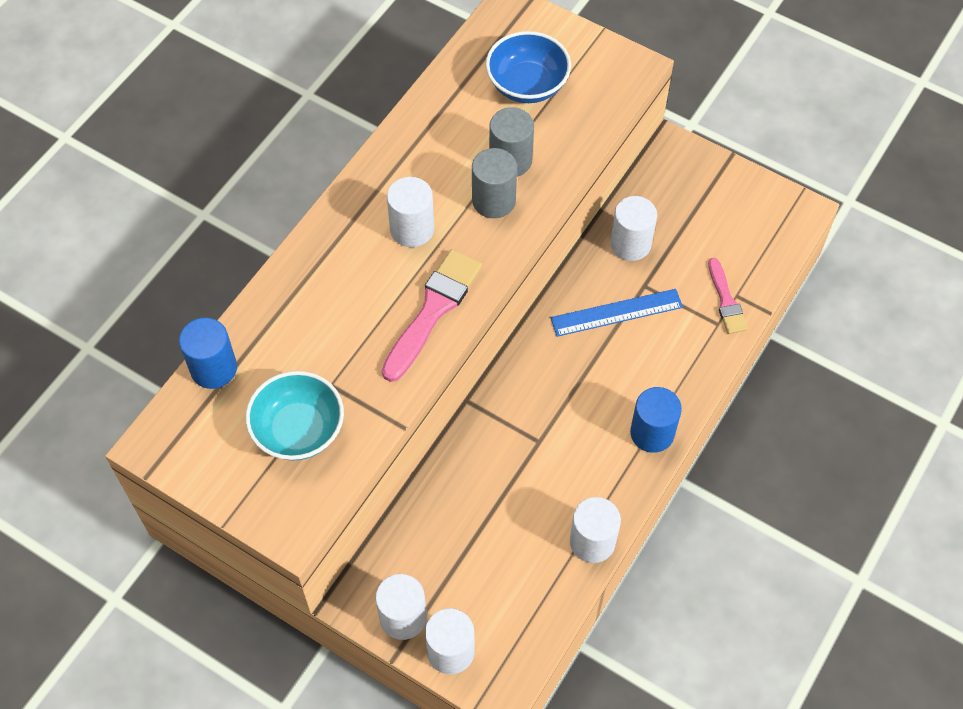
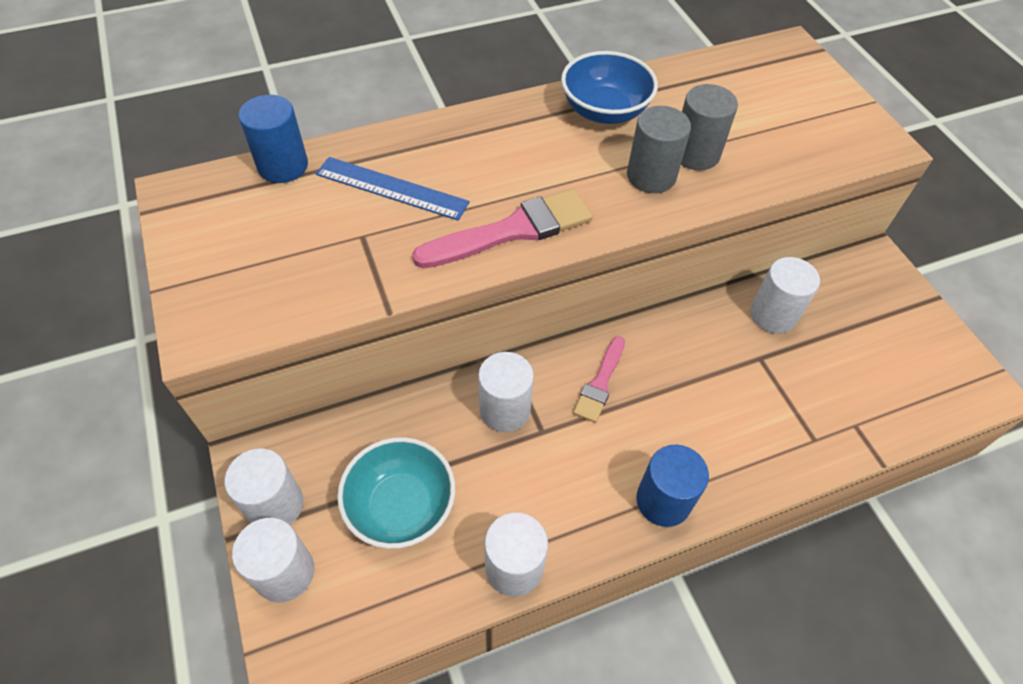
camera: 35 degrees right, 5 degrees down
turquoise bowl [245,371,344,461] -> turquoise bowl moved to [337,437,455,549]
white cylinder [387,177,434,247] -> white cylinder moved to [478,352,534,432]
blue bowl [486,31,571,103] -> blue bowl moved to [561,51,658,124]
blue ruler [551,289,683,337] -> blue ruler moved to [316,157,470,221]
pink brush [708,258,748,334] -> pink brush moved to [573,336,625,423]

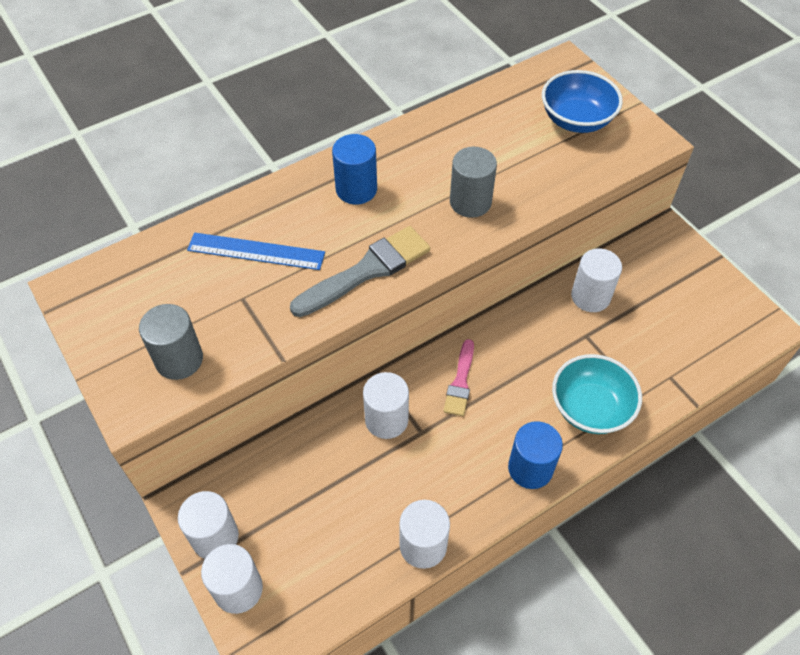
camera: 10 degrees left, 0 degrees up
blue cylinder [238,95,308,183] -> blue cylinder moved to [332,134,377,205]
turquoise bowl [337,437,455,549] -> turquoise bowl moved to [552,354,642,434]
pink brush [412,189,593,268] -> grey brush [290,226,430,317]
blue bowl [561,51,658,124] -> blue bowl moved to [542,70,623,133]
grey cylinder [681,84,738,170] -> grey cylinder moved to [139,304,203,380]

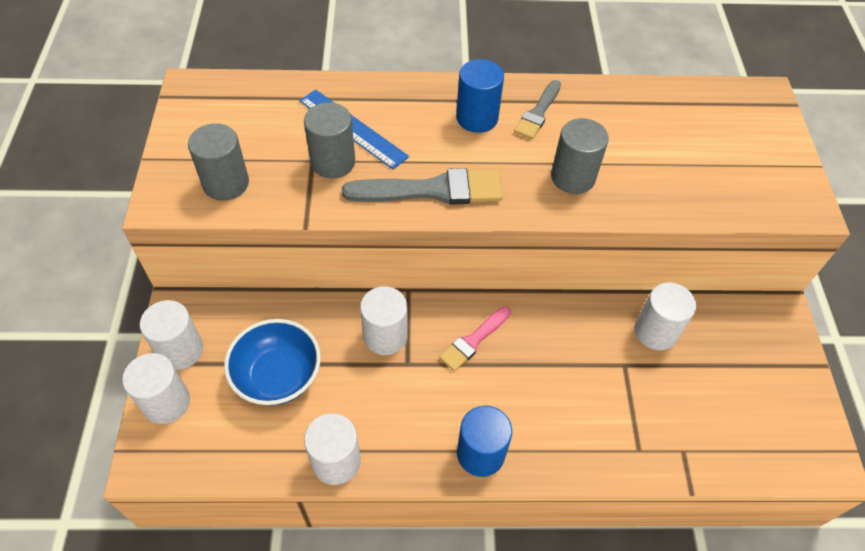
camera: 30 degrees right, 0 degrees up
blue bowl [542,70,623,133] -> blue bowl moved to [224,319,321,406]
turquoise bowl [552,354,642,434] -> none
none -> grey cylinder [304,102,355,178]
none -> grey brush [514,80,561,139]

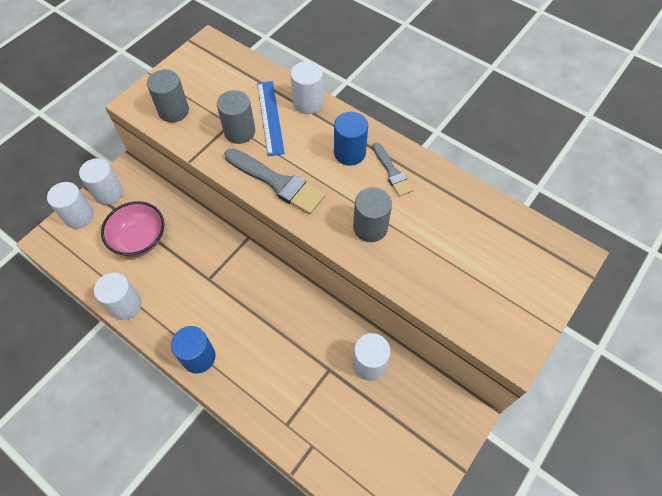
camera: 40 degrees right, 5 degrees up
blue bowl [224,319,321,406] -> pink bowl [101,201,165,257]
white cylinder [360,286,408,355] -> white cylinder moved to [290,61,323,114]
pink brush [439,306,511,371] -> none
grey brush [514,80,561,139] -> grey brush turned 90 degrees counterclockwise [373,143,413,196]

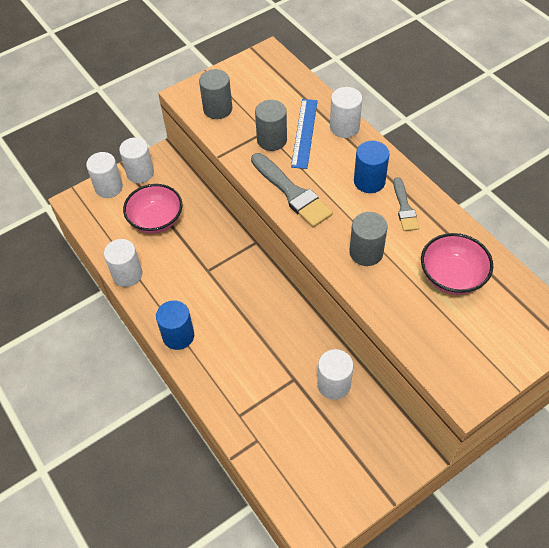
camera: 20 degrees right, 5 degrees down
none -> pink bowl [421,233,493,295]

